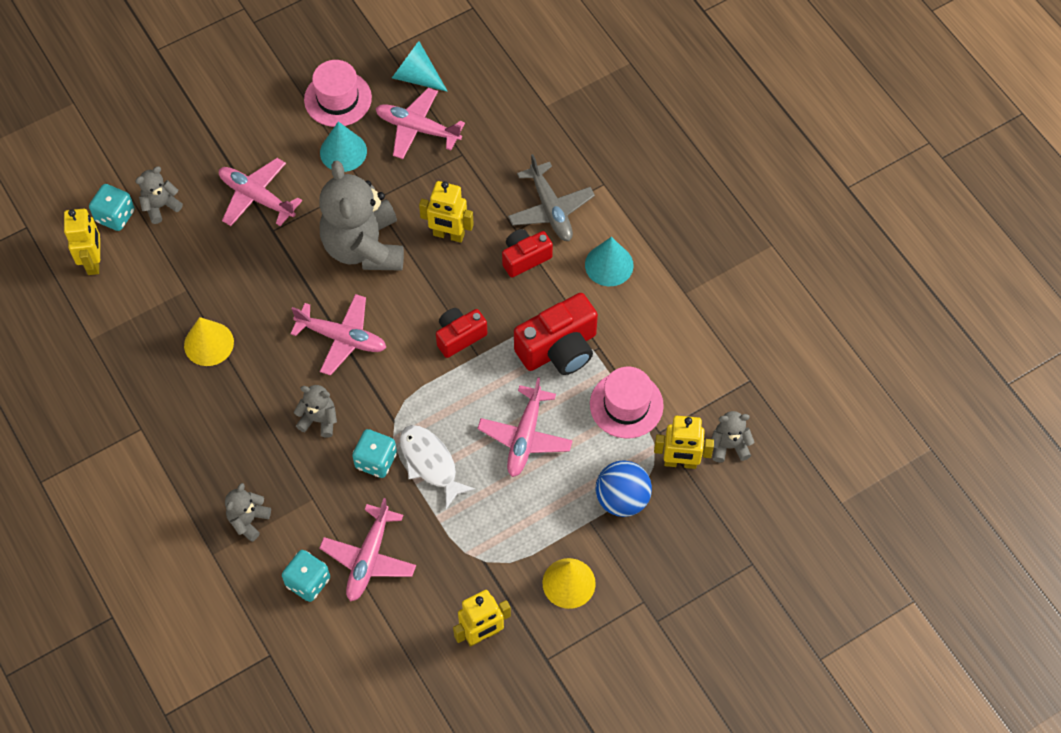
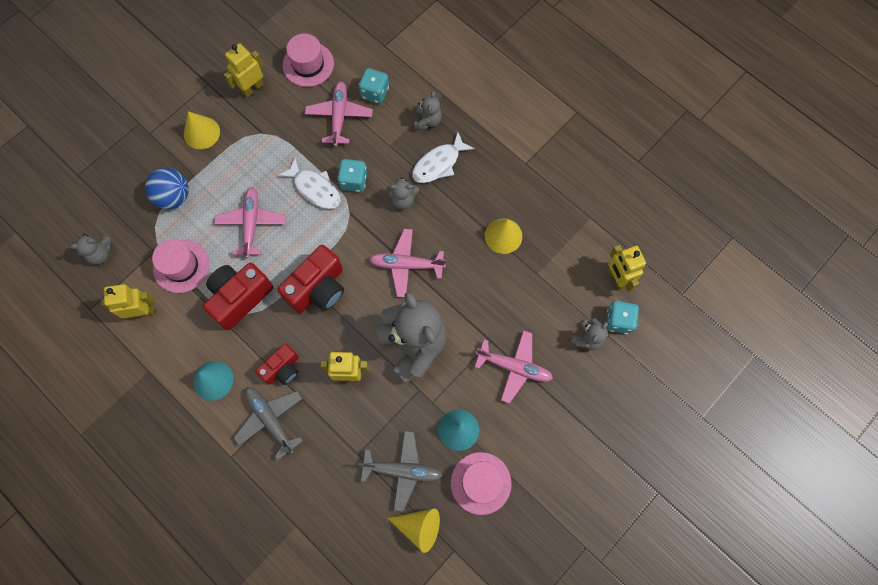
camera: 165 degrees right, 10 degrees up
pink plane [375,88,465,159] -> grey plane [358,431,443,512]
turquoise cone [392,41,448,92] -> yellow cone [387,508,440,553]
red camera [436,308,487,358] -> red camera [277,245,344,313], size x1.62
yellow robot [654,416,714,469] -> yellow robot moved to [101,284,155,318]
none -> pink hat [283,33,334,87]
none -> white fish [412,132,475,183]

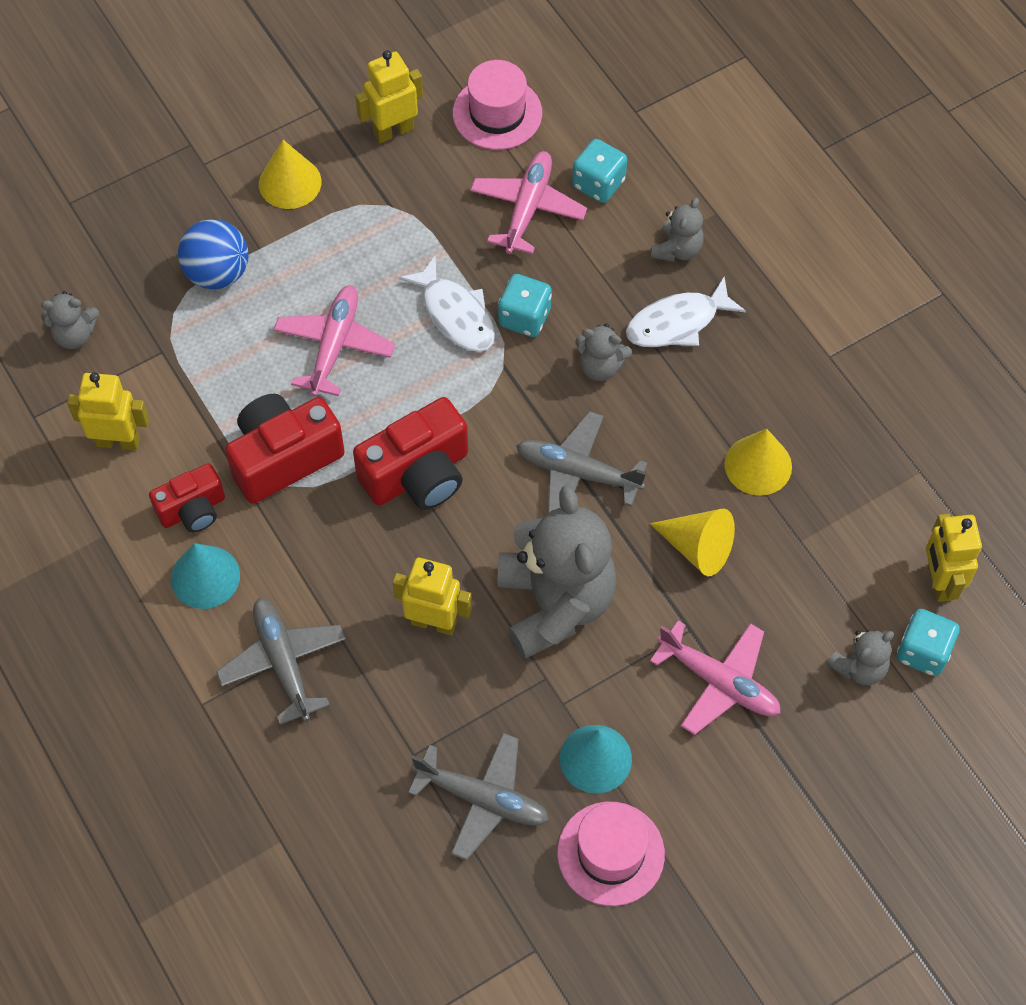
camera: 15 degrees right, 10 degrees down
pink hat [152,239,209,293] -> none
red camera [255,343,299,385] -> red camera moved to [149,463,225,532]
pink plane [369,229,446,297] -> grey plane [516,411,648,513]
yellow cone [387,508,440,553] -> yellow cone moved to [650,509,735,576]

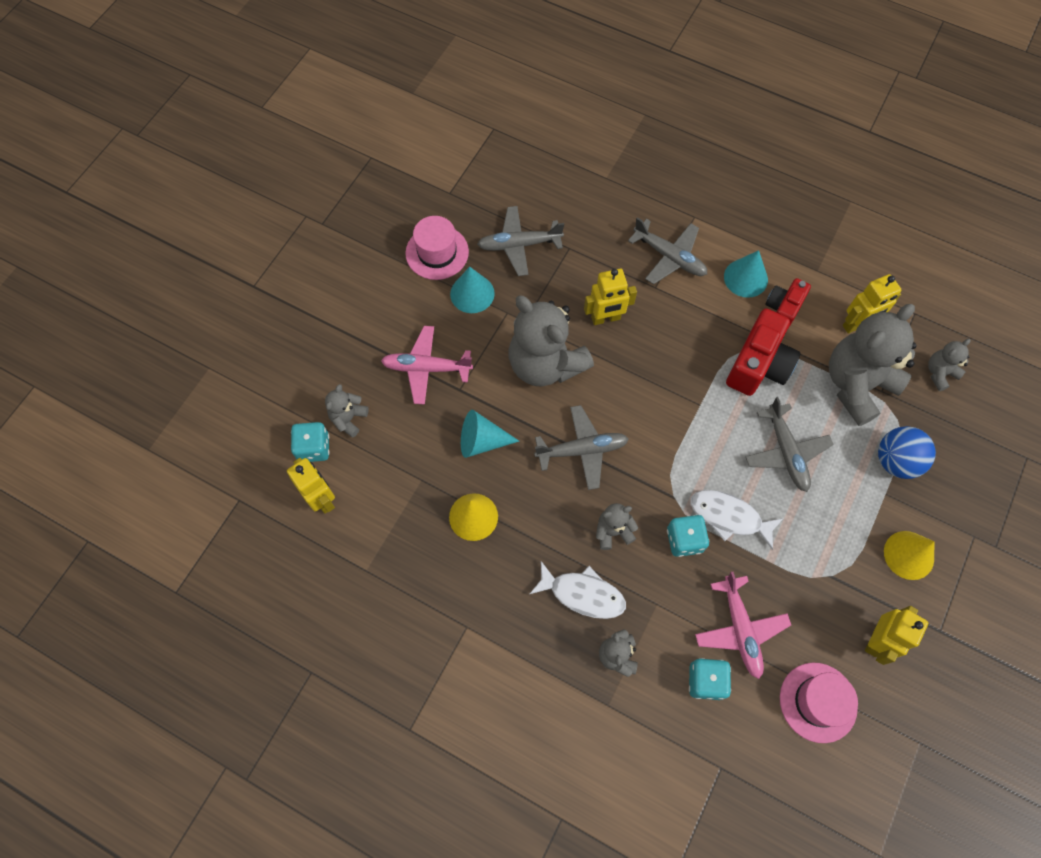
camera: 150 degrees right, 5 degrees up
pink plane [274,285,395,396] -> grey plane [746,397,834,492]
red camera [353,397,468,510] -> none
white fish [626,277,746,347] -> white fish turned 75 degrees clockwise [530,561,626,619]
yellow cone [650,509,735,576] -> turquoise cone [461,410,519,458]
none -> grey teddy bear [829,304,916,426]

